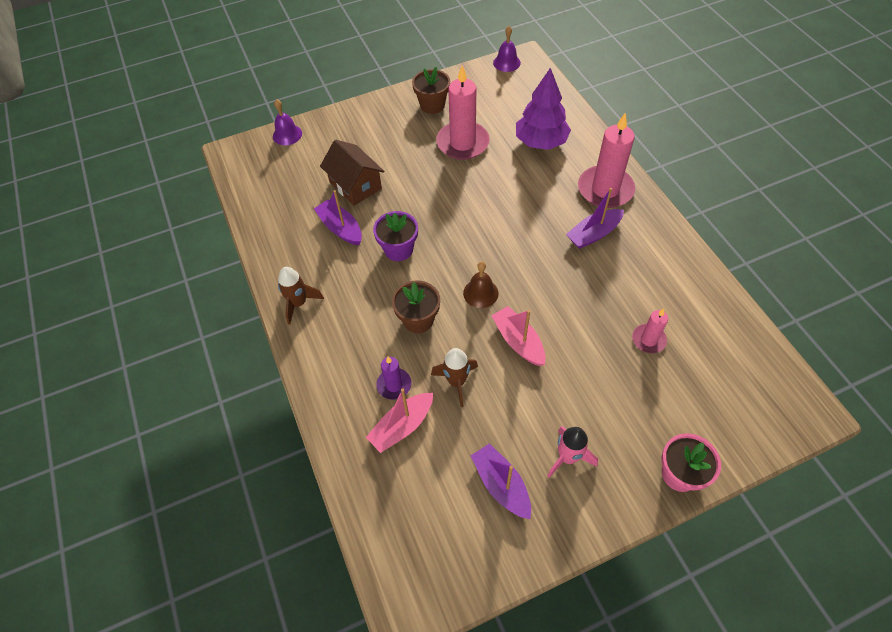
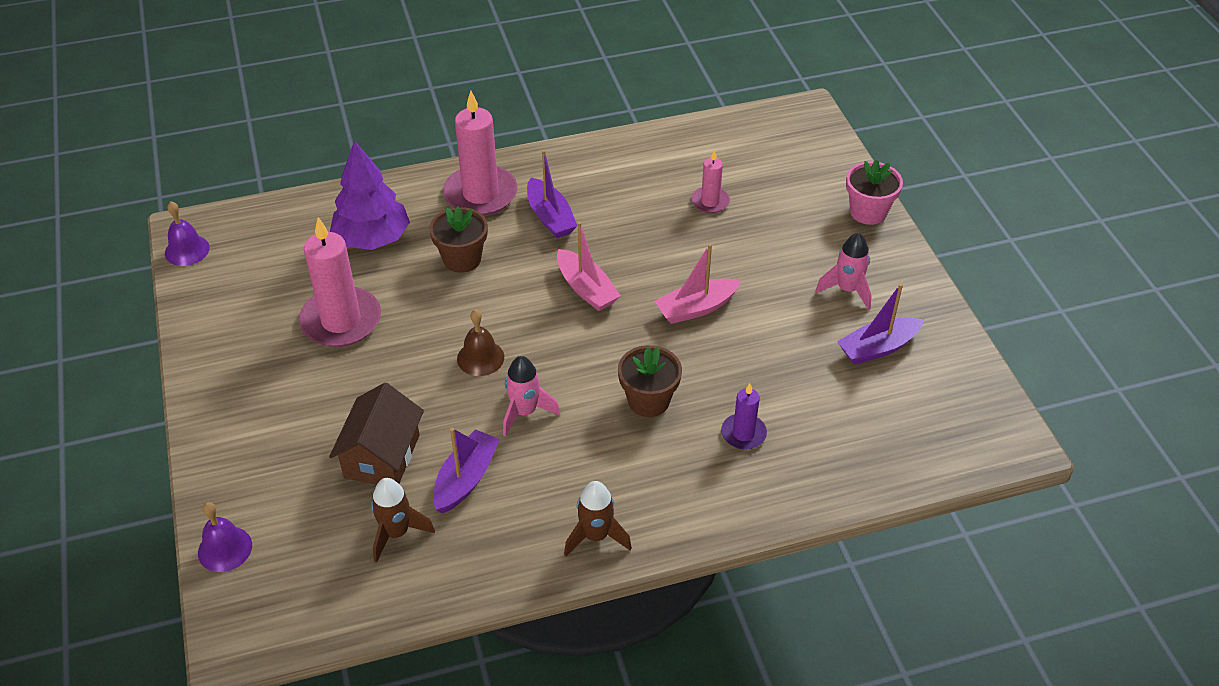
camera: 85 degrees left, 10 degrees down
purple boat [314,190,362,245] -> purple boat turned 150 degrees clockwise [433,428,500,513]
brown house [320,140,385,206] -> brown house turned 45 degrees counterclockwise [329,383,424,485]
pink boat [366,388,433,453] -> pink boat moved to [557,222,621,311]
purple flower pot [373,211,418,261] -> pink rocket [503,356,560,436]
brown flower pot [412,67,450,114] -> brown flower pot moved to [429,206,488,273]
brown rocket [431,348,478,407] -> brown rocket moved to [371,478,435,563]
brown bell [463,261,499,308] -> brown bell moved to [457,309,504,376]

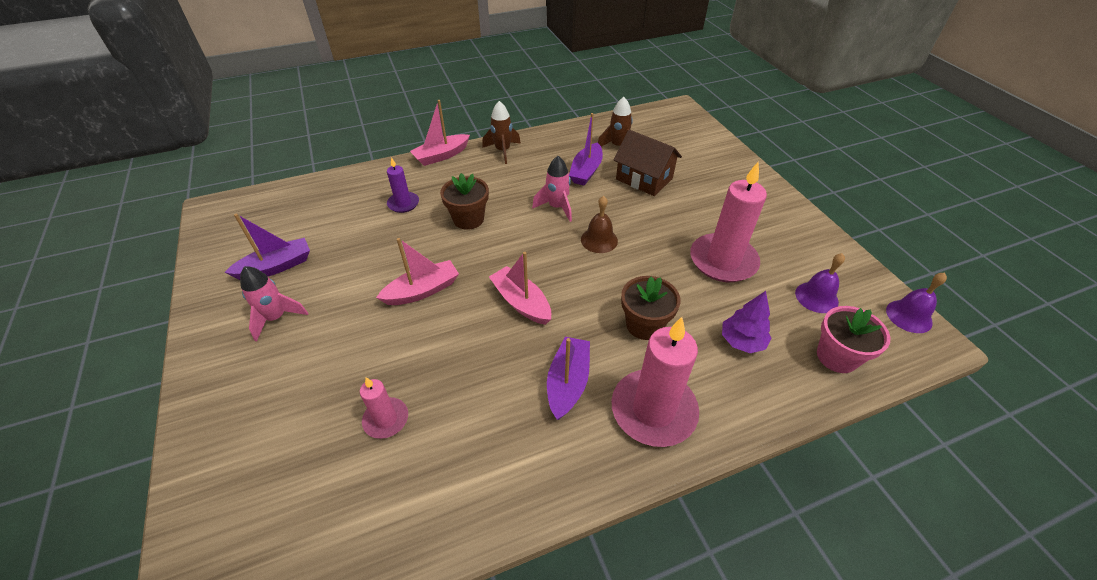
camera: 175 degrees right, 0 degrees up
purple bell [198,502,252,572] -> purple bell moved to [795,253,845,313]
brown house [329,383,424,485] -> brown house turned 60 degrees counterclockwise [613,130,682,196]
purple tree [330,140,410,250] -> purple tree [722,291,772,353], size x0.60
purple boat [527,150,578,238] -> purple boat turned 45 degrees clockwise [547,337,590,420]
pink flower pot [846,160,903,225] -> pink flower pot moved to [817,306,890,373]
none -> pink boat [410,100,470,166]

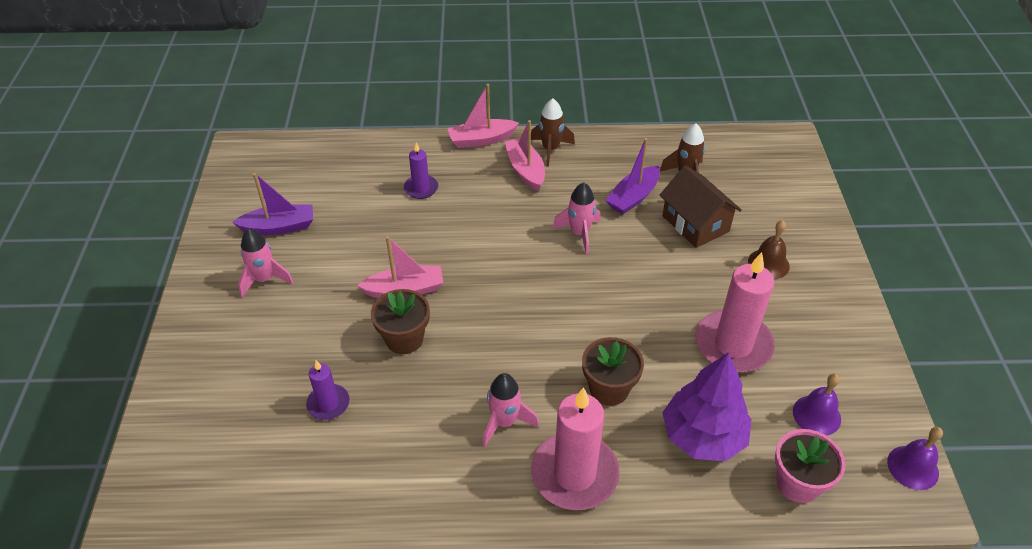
camera: 20 degrees right, 0 degrees up
pink candle [360,377,408,439] -> purple candle [306,360,350,420]
brown flower pot [440,173,489,230] -> brown flower pot moved to [371,289,430,354]
pink boat [489,252,551,325] -> pink boat moved to [505,120,545,191]
purple boat [547,337,590,420] -> pink rocket [482,373,539,447]
brown bell [581,196,618,253] -> brown bell moved to [748,220,790,279]
purple tree [722,291,772,353] -> purple tree [662,352,752,461], size x1.67

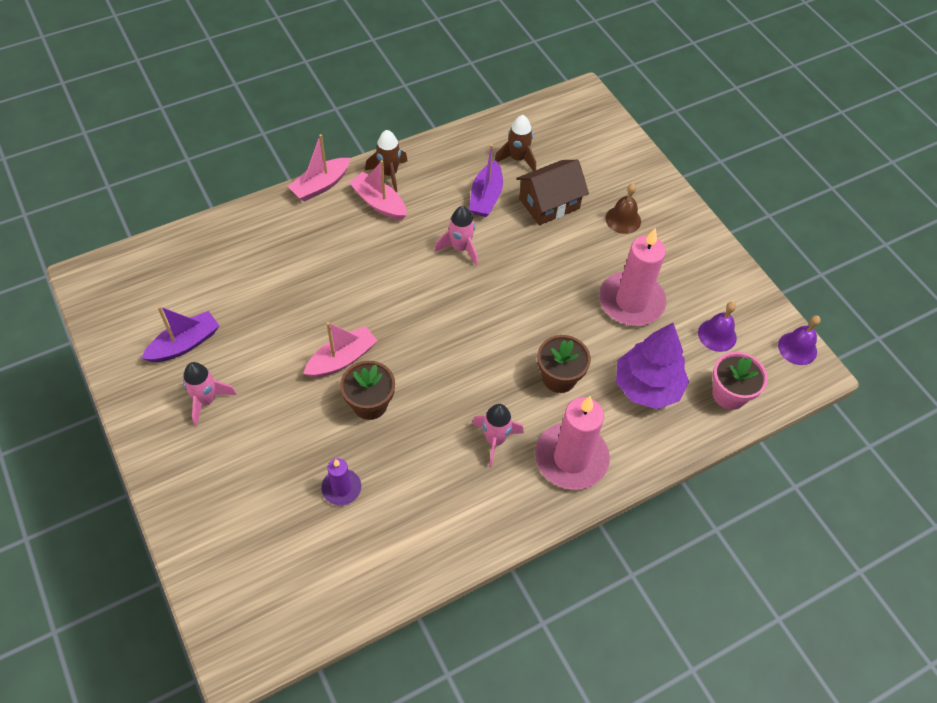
camera: 30 degrees left, 10 degrees up
purple candle [404,142,438,199] -> none
brown house [660,165,742,248] -> brown house turned 60 degrees counterclockwise [516,160,589,225]

